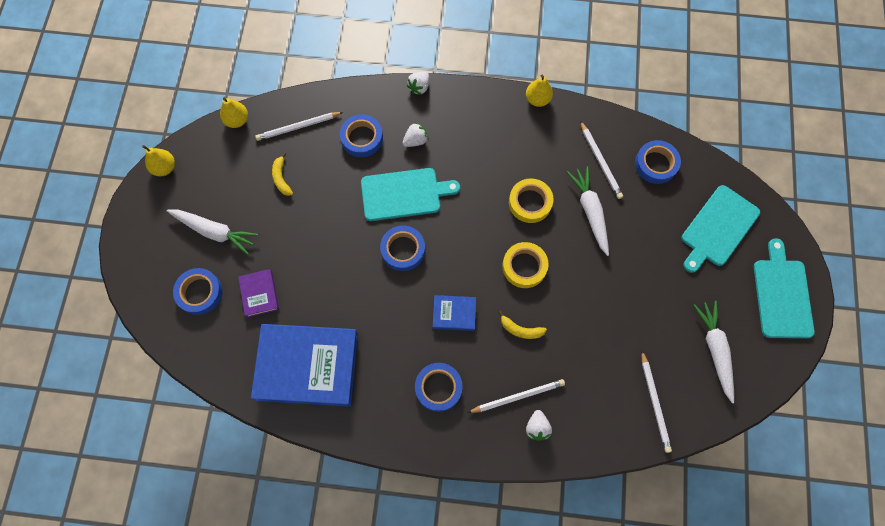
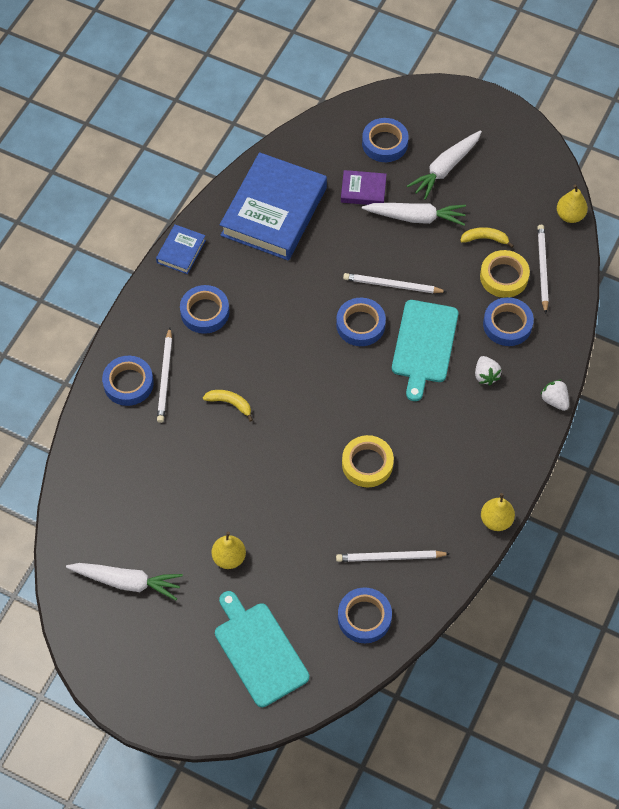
camera: 110 degrees right, 10 degrees down
yellow pear [142,145,175,176] -> yellow pear moved to [211,532,246,569]
blue book [433,295,476,331] -> blue book moved to [156,225,206,274]
yellow banana [499,310,547,339] -> yellow banana turned 75 degrees clockwise [203,390,253,422]
yellow tape [502,242,548,288] -> yellow tape moved to [480,250,530,298]
white strawberry [526,410,552,441] -> blue tape [102,356,154,406]
white carrot [567,166,609,256] -> white carrot moved to [362,203,466,226]
white pencil [641,351,672,453] -> white pencil moved to [343,273,447,293]
turquoise cutting board [754,238,815,338] -> none

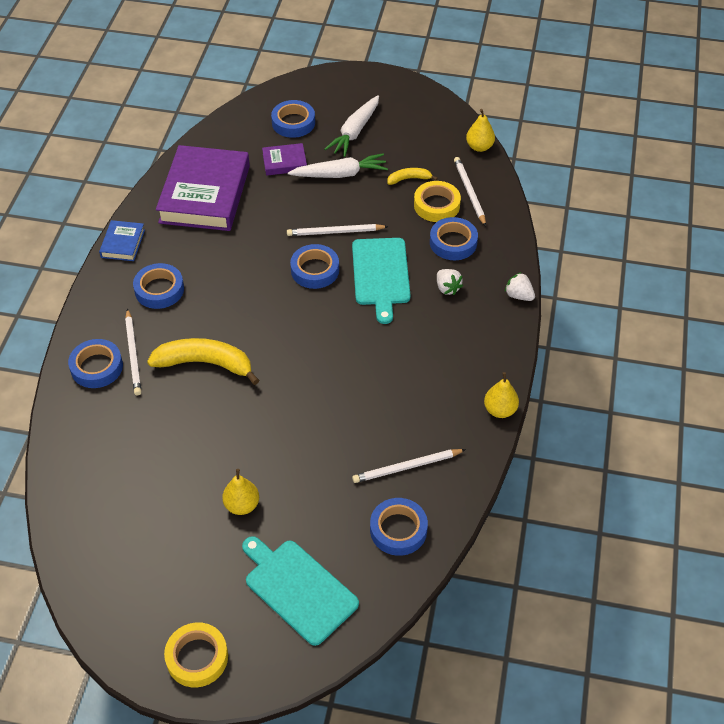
camera: 15 degrees left, 10 degrees down
white carrot [66,563,183,600] -> none
yellow banana [203,390,253,422] -> yellow banana [147,338,259,385], size x1.97
blue book [220,152,327,260] -> purple book [156,145,250,231]
yellow tape [342,435,394,487] -> yellow tape moved to [164,622,228,687]

